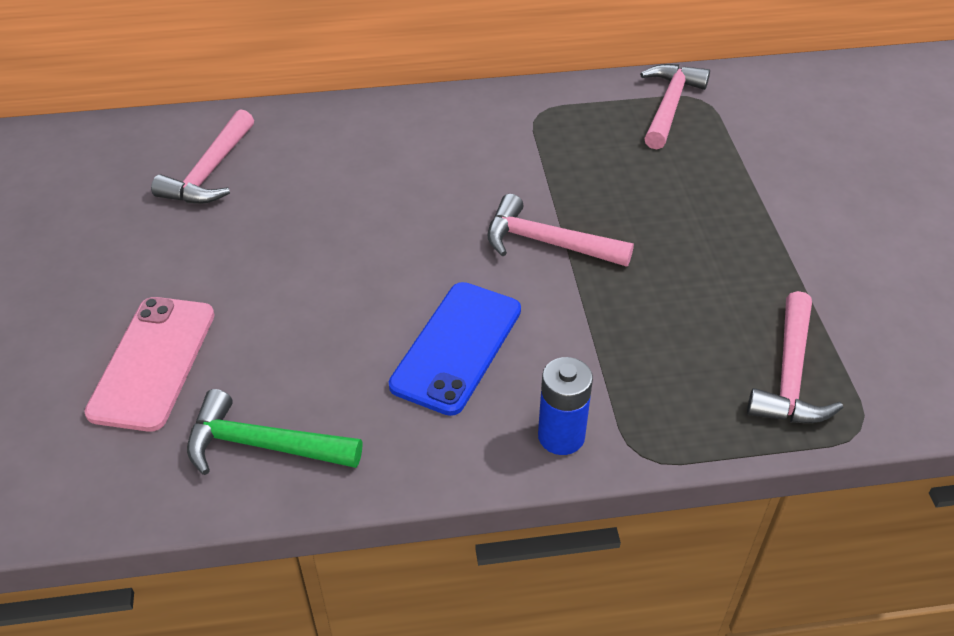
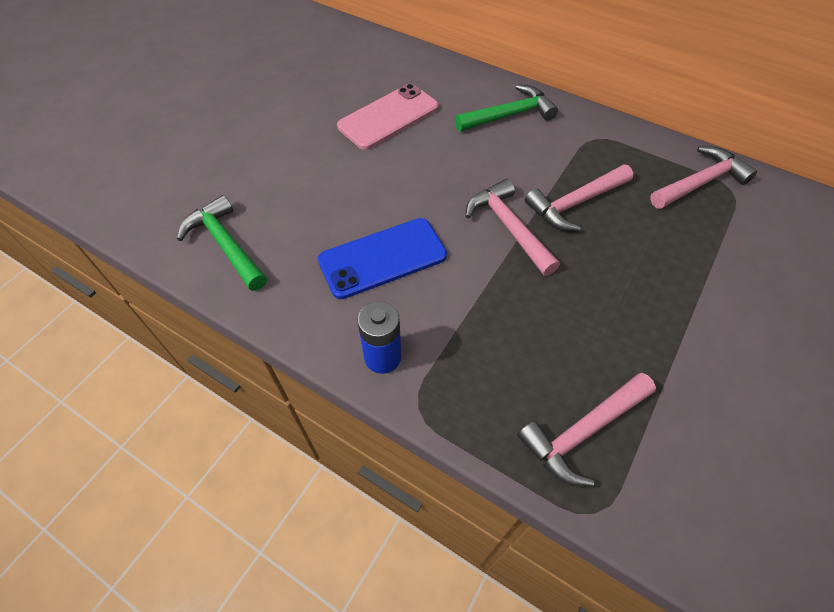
camera: 40 degrees right, 10 degrees up
pink phone [84,297,215,432] -> pink phone moved to [337,84,439,150]
pink hammer [151,109,254,204] -> pink hammer moved to [525,165,633,231]
none -> green hammer [455,85,558,131]

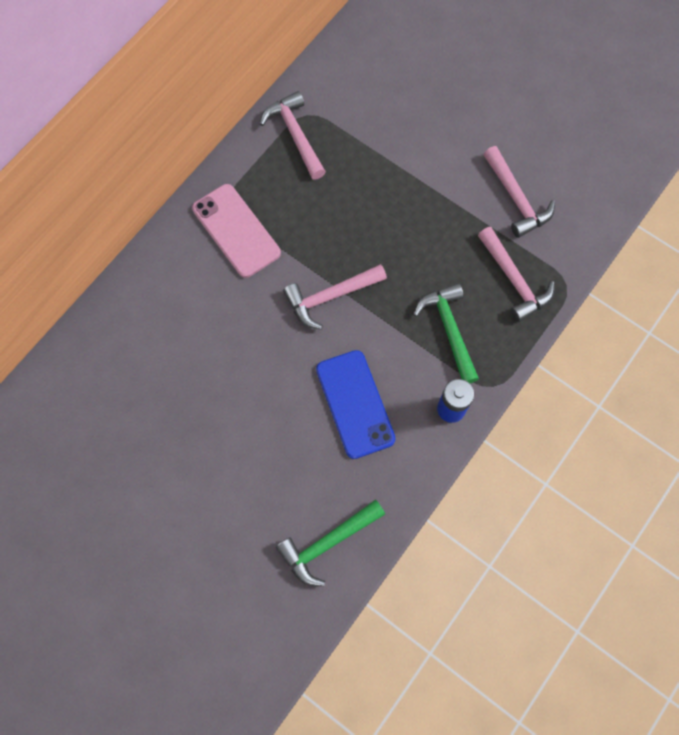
camera: 85 degrees left, 15 degrees up
pink phone [337,84,439,150] -> pink phone moved to [192,184,281,278]
green hammer [455,85,558,131] -> green hammer moved to [413,283,479,383]
pink hammer [525,165,633,231] -> pink hammer moved to [484,146,555,238]

